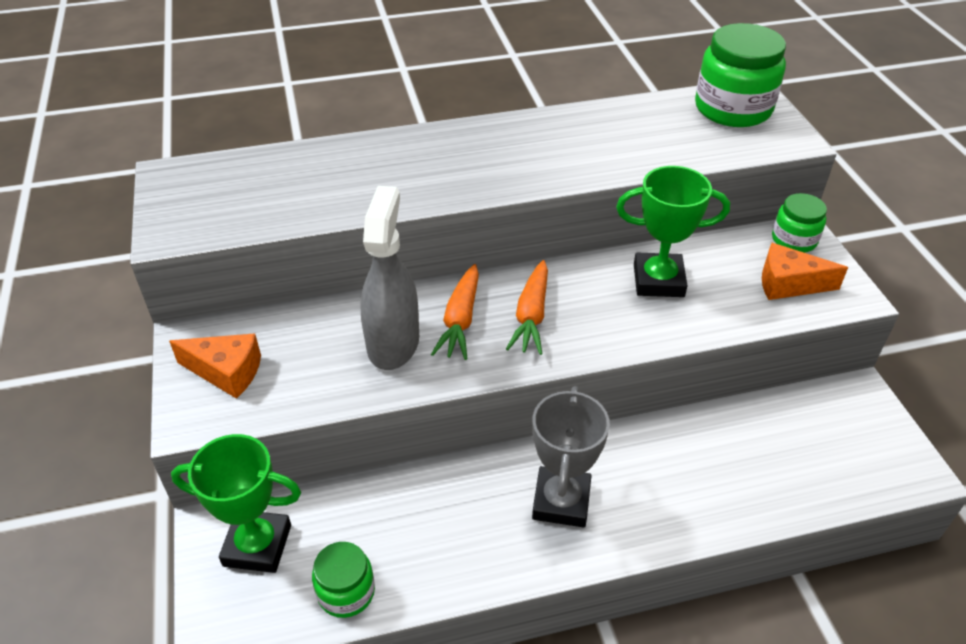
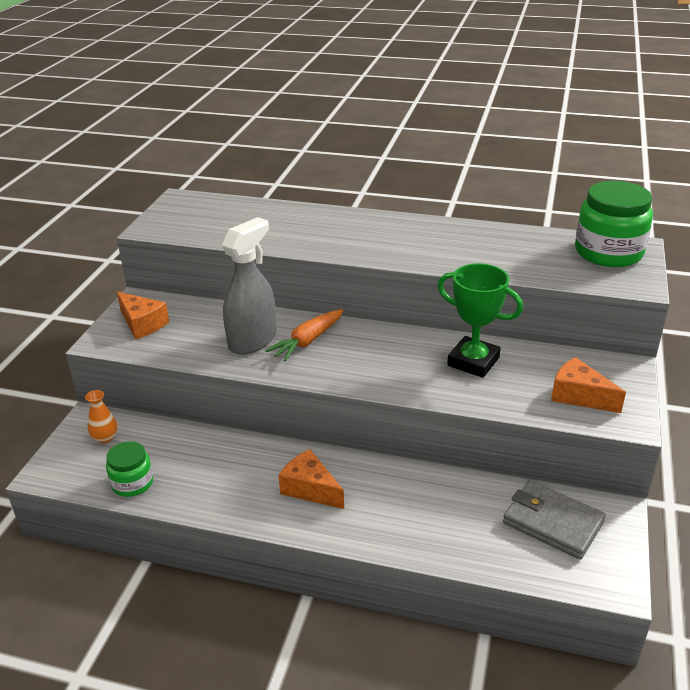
camera: 30 degrees right, 10 degrees down
green trophy [171,434,301,573] -> orange vase [85,390,117,443]
orange carrot [506,260,548,355] -> none
grey trophy [532,386,610,527] -> orange cheese [278,449,344,509]
green jar [772,193,827,253] -> none
none -> grey wallet [503,480,606,560]

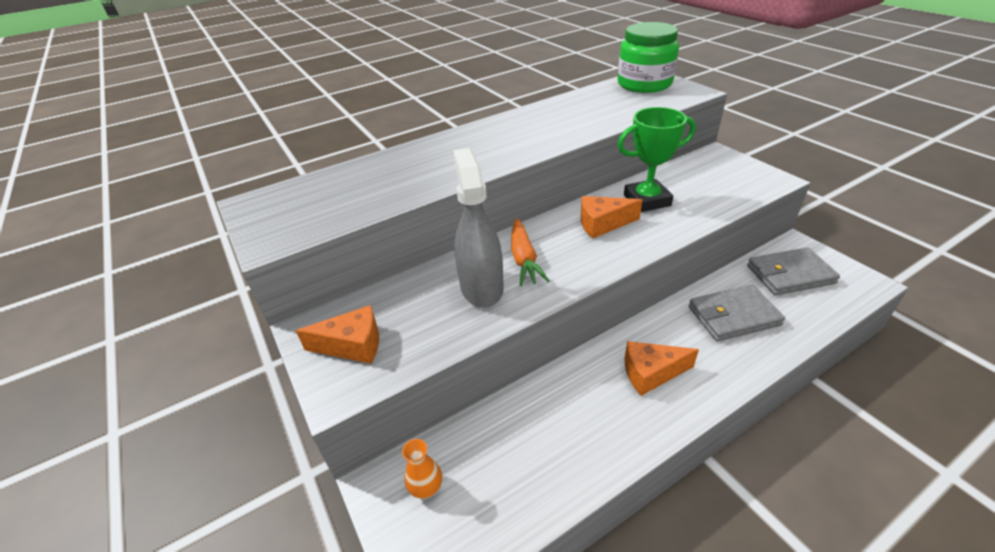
camera: 45 degrees left, 5 degrees up
green jar [106,441,153,497] -> none
orange cheese [551,357,626,413] -> orange cheese moved to [581,196,642,239]
none -> grey wallet [688,285,785,342]

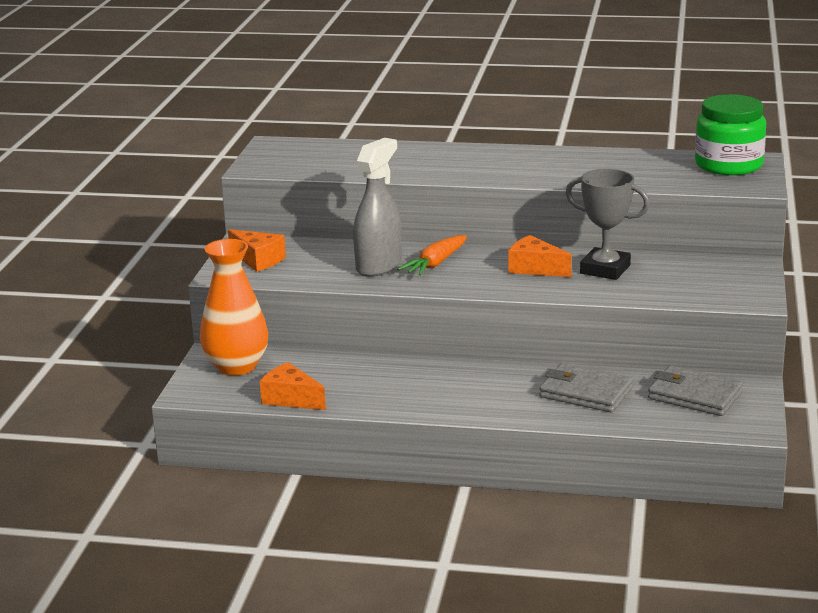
camera: 40 degrees right, 15 degrees down
orange vase [402,439,442,499] -> orange vase [200,239,268,376], size x2.31
green trophy [617,107,696,212] -> grey trophy [566,169,650,280]
orange cheese [625,341,699,396] -> orange cheese moved to [260,362,326,410]

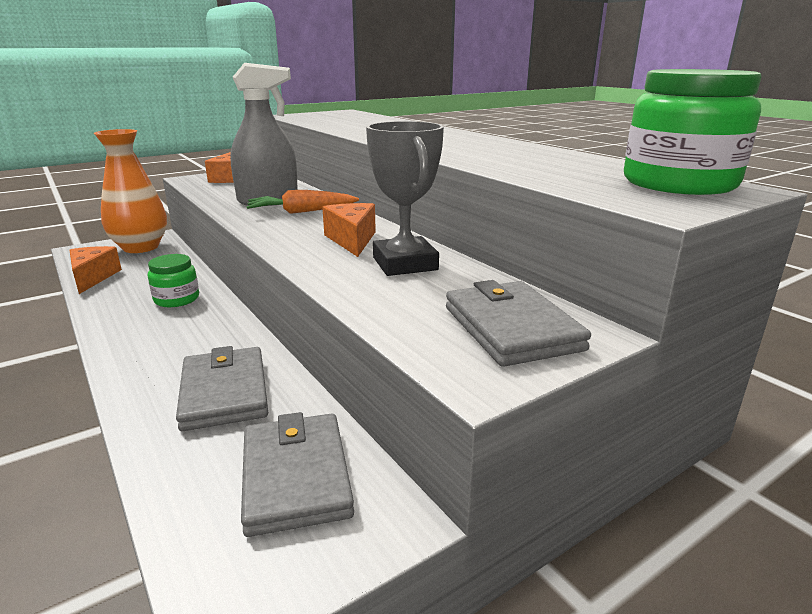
camera: 45 degrees right, 0 degrees up
none -> green jar [148,254,199,307]
none -> grey wallet [446,280,591,367]

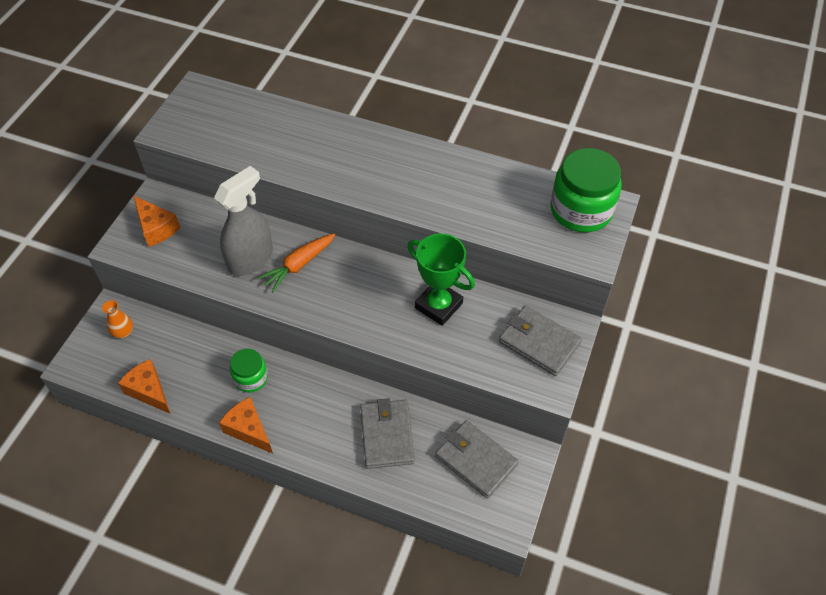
camera: 35 degrees left, 30 degrees up
orange vase [94,129,167,253] -> orange vase [102,300,133,338], size x0.43
grey wallet [176,346,268,431] -> grey wallet turned 45 degrees clockwise [360,398,415,469]
orange cheese [322,203,376,257] -> orange cheese moved to [219,397,273,454]
grey trophy [366,121,444,276] -> green trophy [408,233,475,326]

